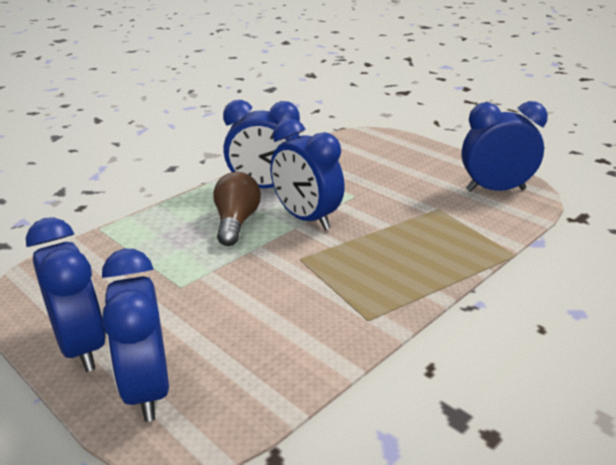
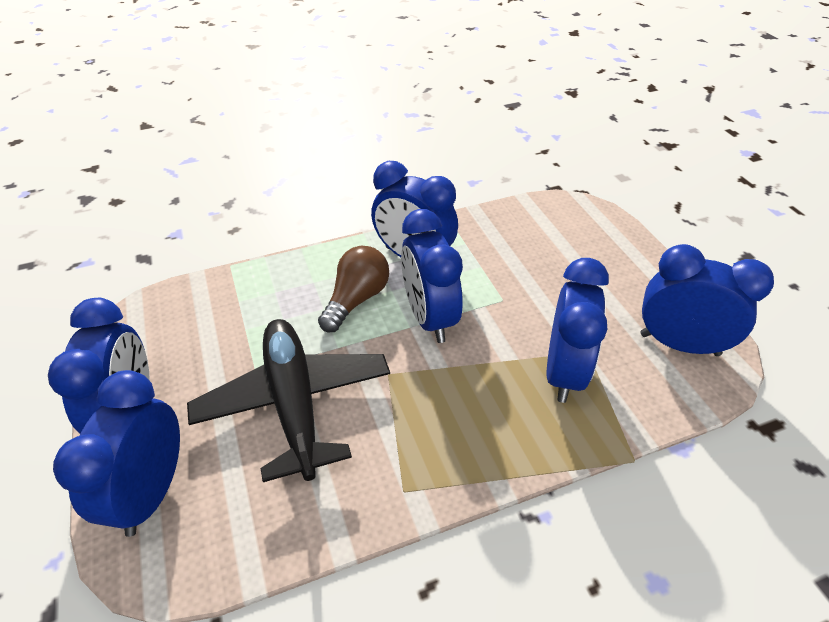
camera: 25 degrees right, 15 degrees up
none -> black plane [187,319,390,482]
none -> blue clock [546,258,609,403]

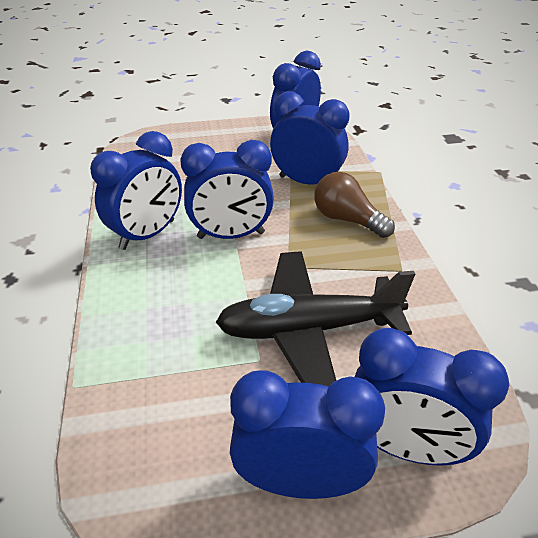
camera: 80 degrees left, 5 degrees down
brown light bulb [318,246,389,332] -> brown light bulb moved to [314,172,395,238]

